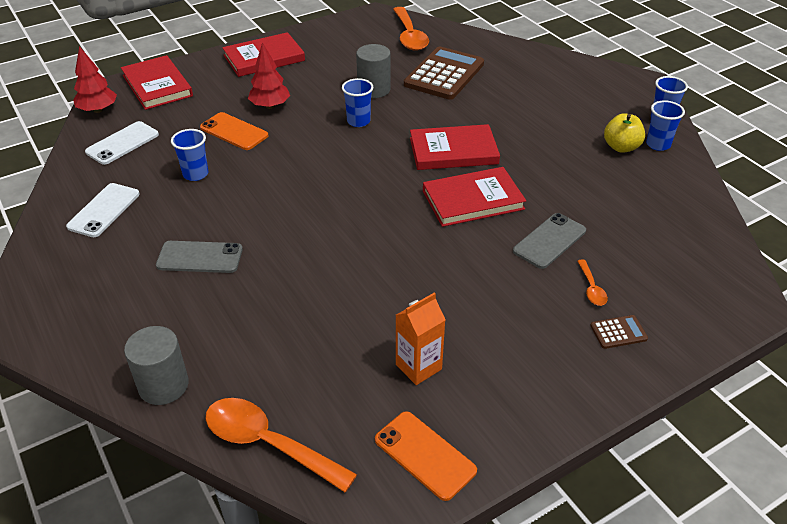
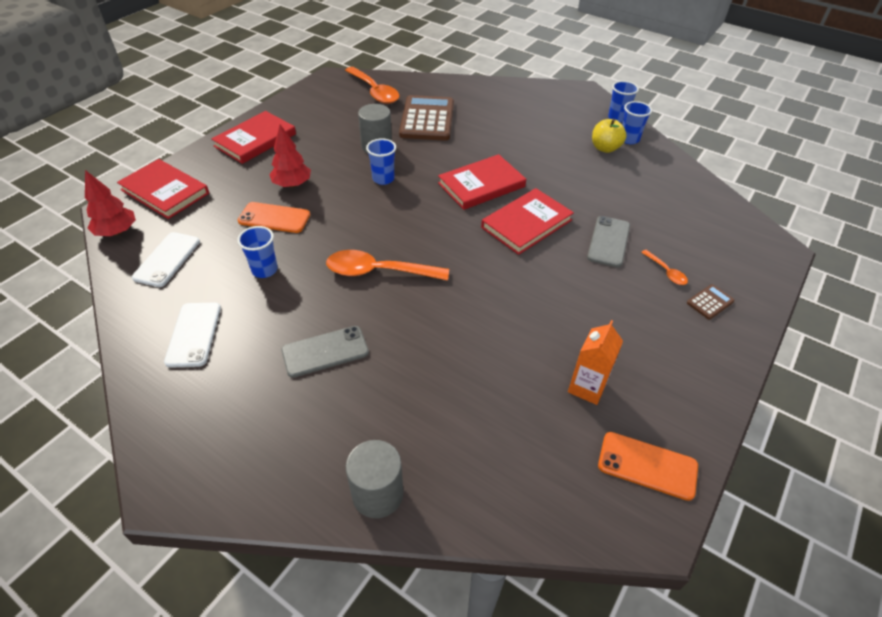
camera: 25 degrees left, 5 degrees up
orange spoon [206,398,357,492] -> orange spoon moved to [326,250,449,281]

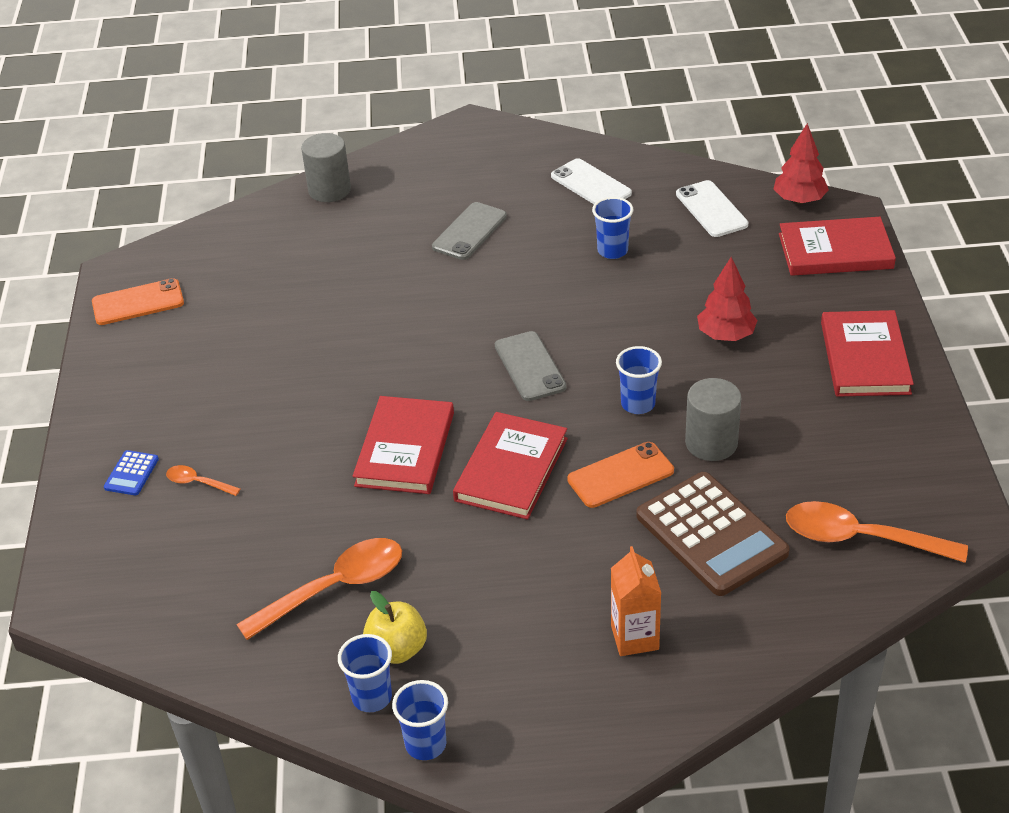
camera: 145 degrees right, 5 degrees down
orange phone [238,202,310,233] -> orange phone moved to [567,442,674,508]
orange spoon [326,250,449,281] -> orange spoon moved to [236,538,402,640]
orange carton [568,320,623,405] -> orange carton moved to [611,546,661,656]
grey phone [587,216,630,267] -> grey phone moved to [495,331,567,401]
brown calculator [687,284,735,320] -> blue calculator [104,450,159,495]

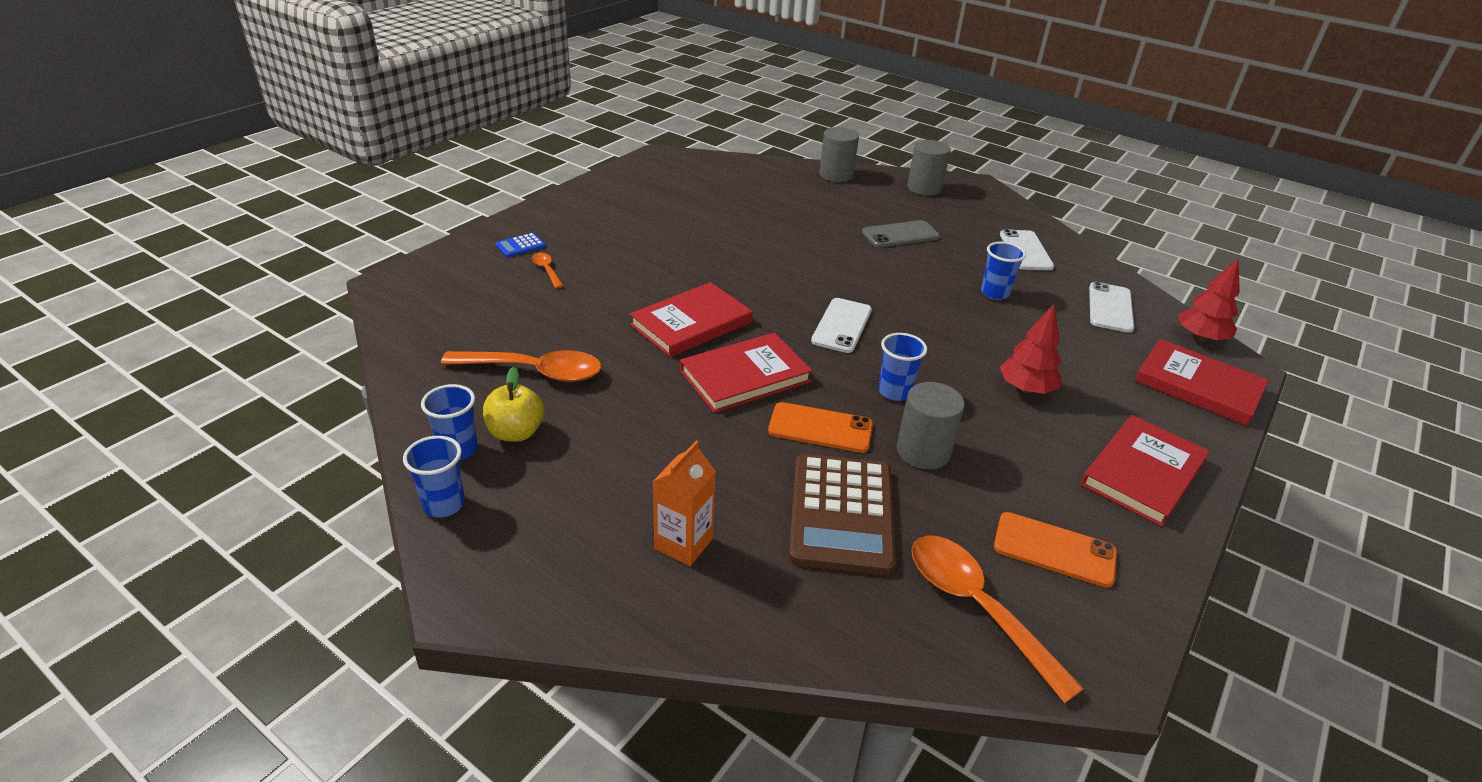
camera: 35 degrees right, 5 degrees down
orange phone [92,278,184,325] -> orange phone moved to [994,512,1117,588]
grey phone [495,331,567,401] -> white phone [811,298,872,353]
none -> grey cylinder [907,140,951,196]

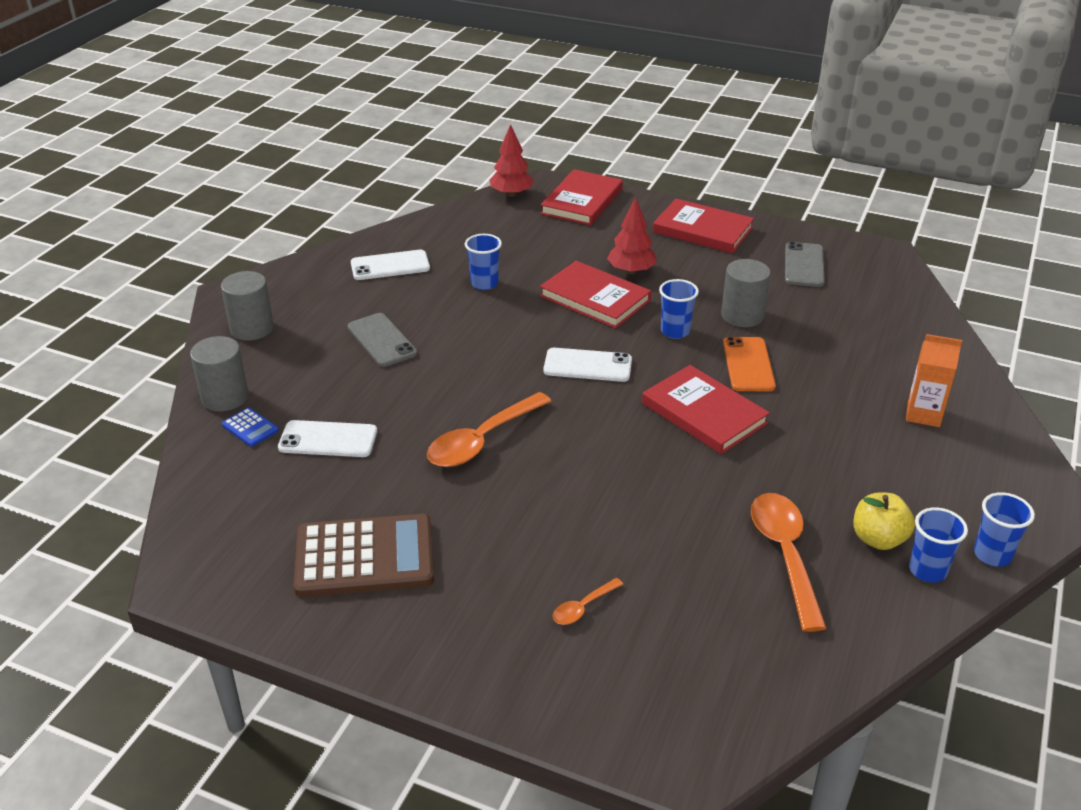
camera: 100 degrees left, 0 degrees up
blue calculator [495,232,546,257] -> blue calculator moved to [222,408,279,447]
red book [630,282,753,357] -> red book moved to [540,261,651,328]
brown calculator [789,454,896,575] -> brown calculator moved to [294,514,434,597]
orange spoon [911,535,1084,703] -> orange spoon moved to [427,392,552,467]
orange phone [994,512,1117,588] -> grey phone [785,241,825,287]
white phone [1089,282,1134,333] -> white phone moved to [278,420,377,457]

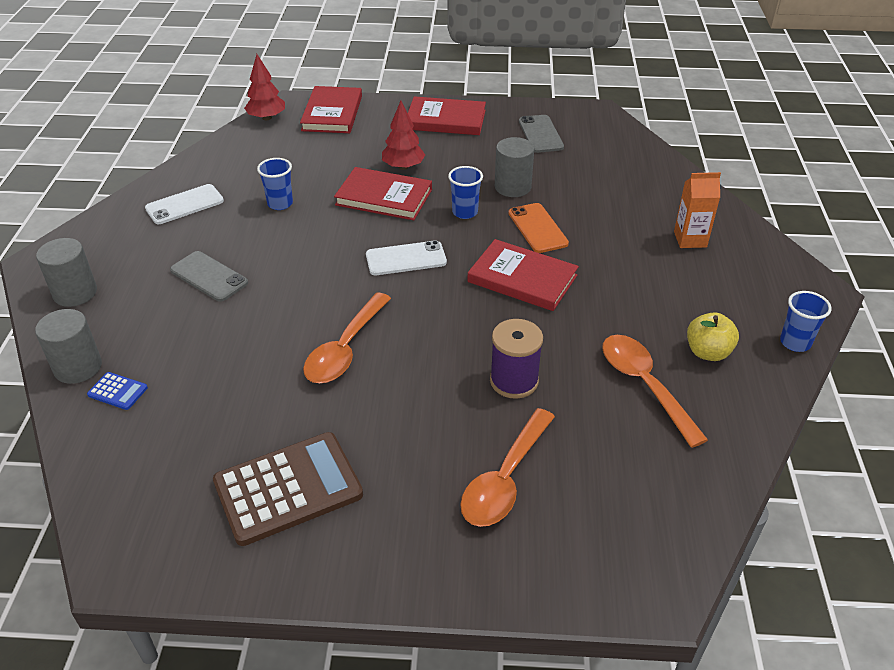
camera: 20 degrees left, 5 degrees up
white phone [278,420,377,457] -> none
orange spoon [553,578,624,625] -> orange spoon [460,408,555,527], size x2.09
blue cup [909,507,968,583] -> none
none -> purple spool [490,319,543,399]

